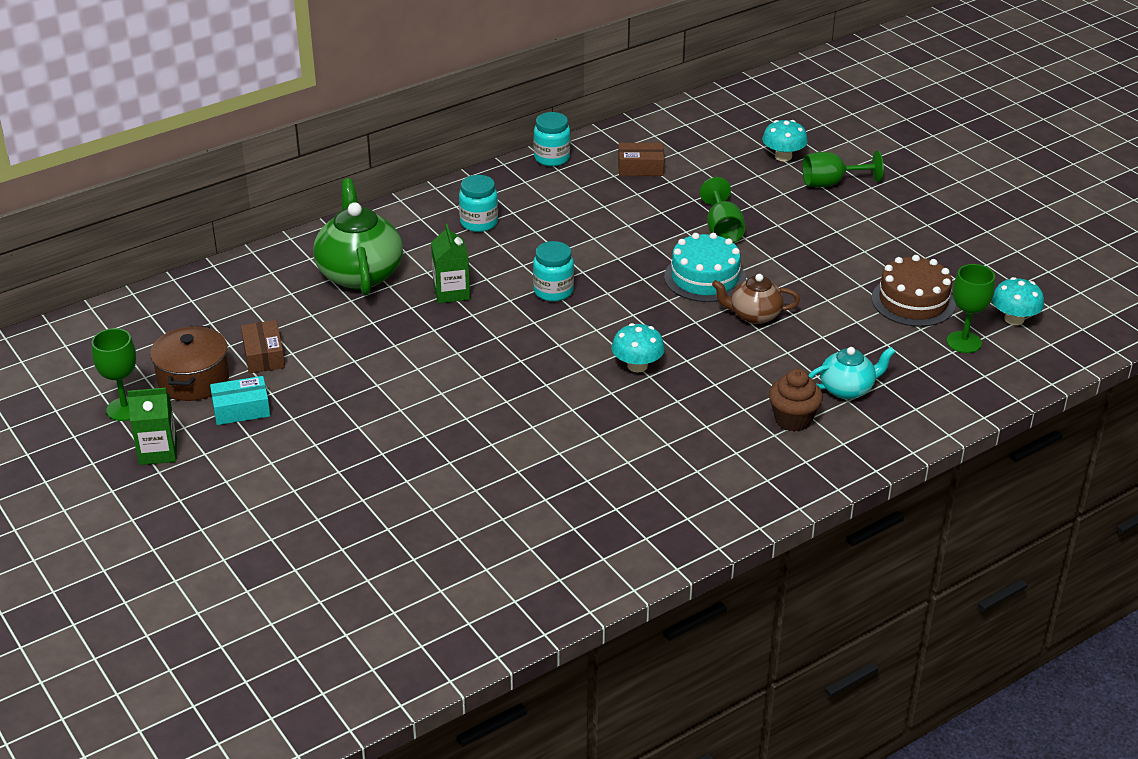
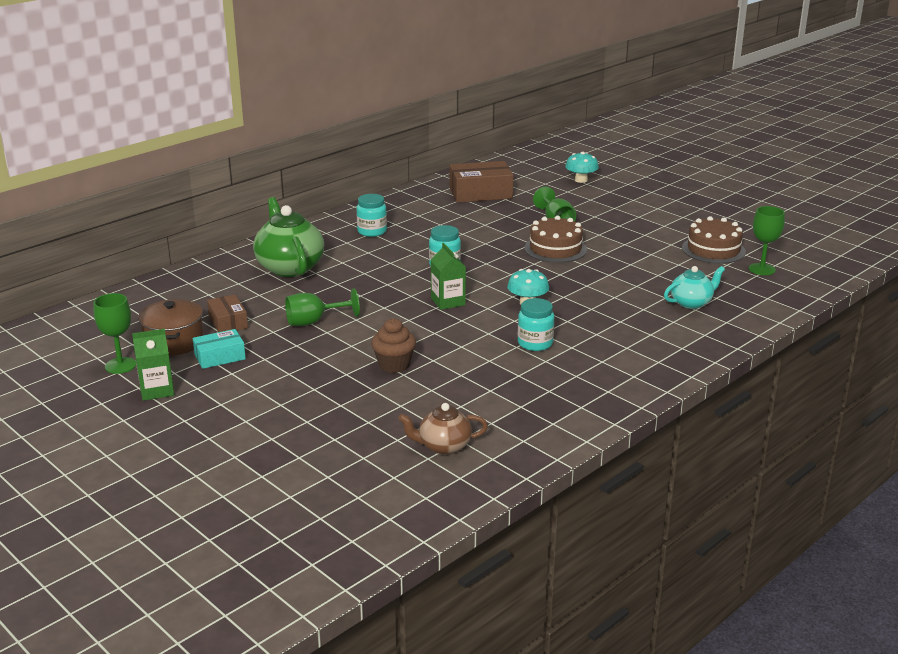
camera: 10 degrees left, 10 degrees down
green carton [431,224,470,303] -> green carton moved to [431,243,466,310]
turquoise jar [534,112,570,166] -> turquoise jar moved to [518,298,554,351]
brown box [618,143,664,176] -> brown box [450,161,513,202], size x1.71
turquoise cake [664,233,746,302] -> brown cake [524,215,587,263]
brown teapot [712,274,800,324] -> brown teapot moved to [398,403,488,455]
brown cupcake [769,369,823,432] -> brown cupcake moved to [371,318,416,373]
green goblet [803,151,884,187] -> green goblet moved to [285,288,360,326]
turquoise mushroom [992,277,1044,325] -> none

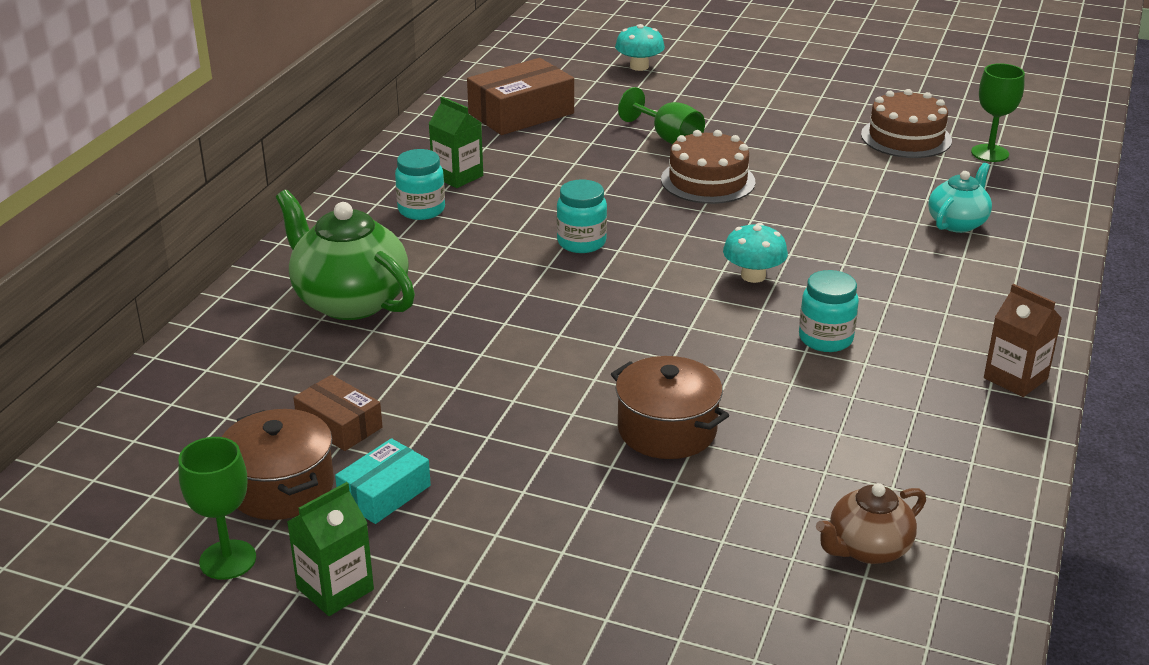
camera: 25 degrees left, 5 degrees up
green goblet [285,288,360,326] -> none
brown cupcake [371,318,416,373] -> brown pot [611,356,729,459]
green carton [431,243,466,310] -> green carton moved to [428,97,483,188]
none -> brown carton [984,284,1062,397]

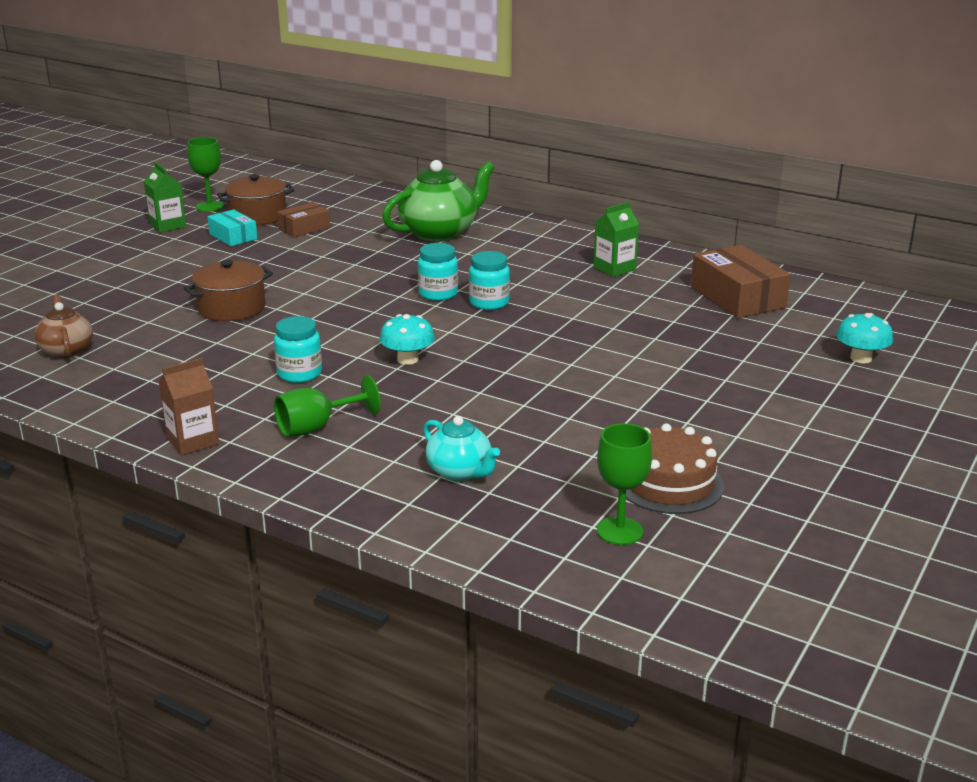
camera: 100 degrees right, 5 degrees down
turquoise jar [395,149,445,220] -> turquoise jar moved to [418,243,458,301]
green goblet [618,87,705,144] -> green goblet moved to [274,375,380,437]
brown cake [661,130,755,204] -> none

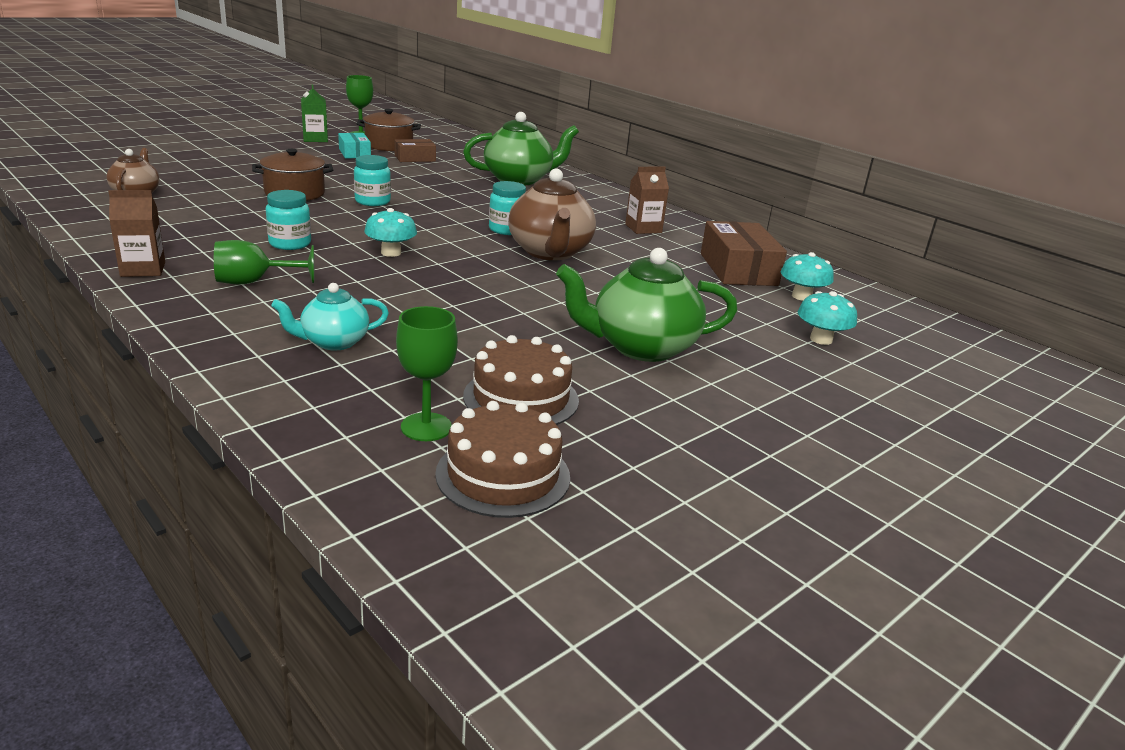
camera: 15 degrees right, 0 degrees up
turquoise jar [418,243,458,301] -> turquoise jar moved to [354,155,391,206]
turquoise teapot [423,416,500,481] -> turquoise teapot turned 90 degrees clockwise [271,283,389,351]
green carton [593,202,639,277] -> brown carton [625,167,669,234]
none -> brown cake [435,401,570,518]
none -> brown teapot [508,168,596,260]
none -> green teapot [556,248,738,362]
none -> turquoise mushroom [780,252,834,301]

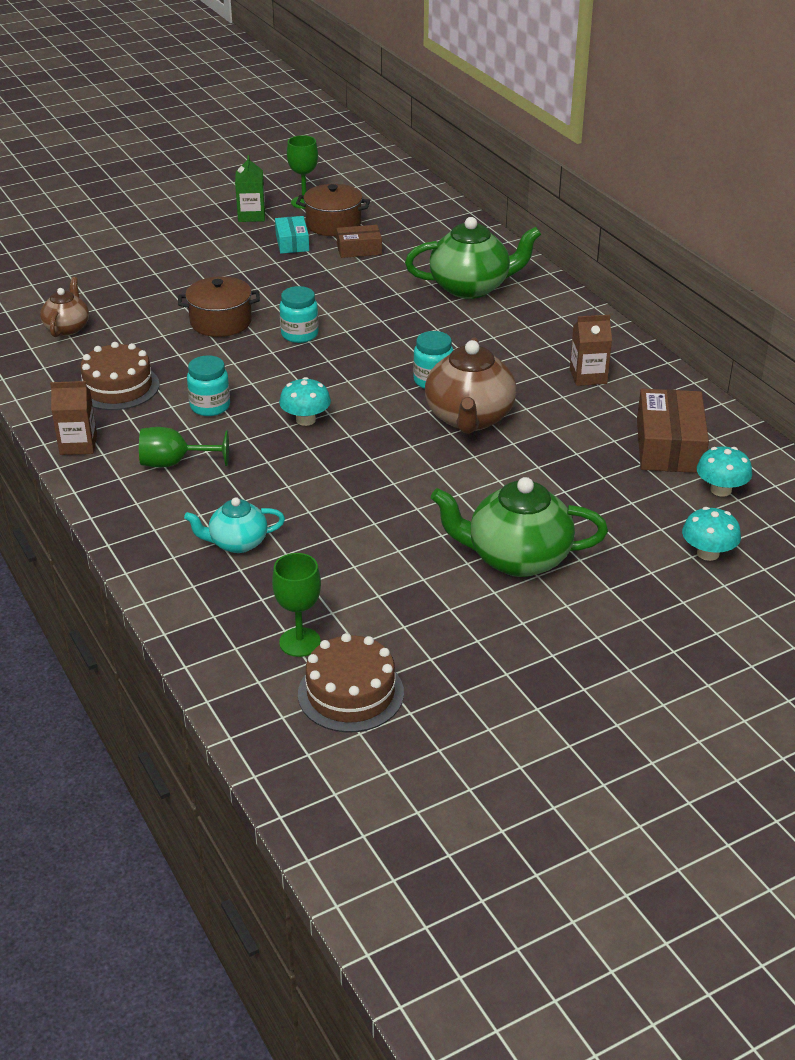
camera: 15 degrees right, 10 degrees up
brown cake [463,335,579,425] -> brown cake moved to [80,342,160,410]

